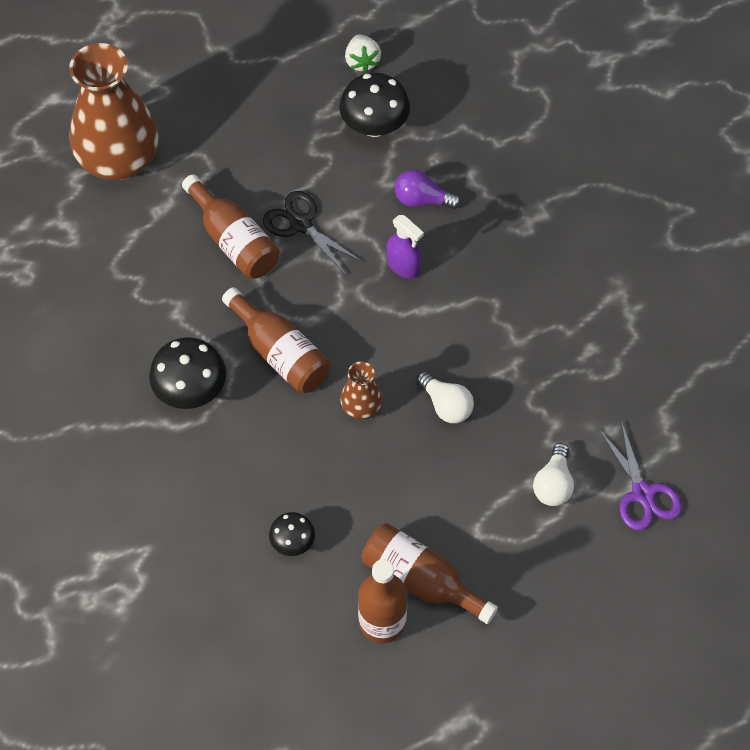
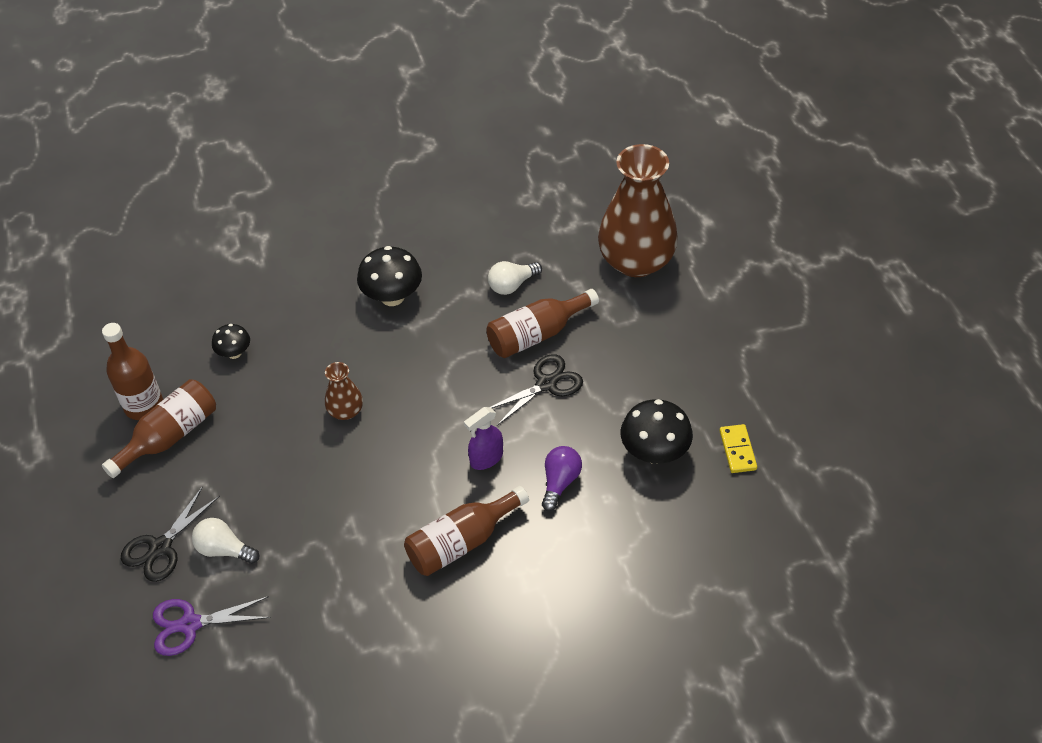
camera: 100 degrees right, 10 degrees down
brown bottle [222,287,330,393] -> brown bottle moved to [404,486,529,576]
white strawberry [345,34,381,73] -> yellow domino [719,424,757,473]
white light bulb [416,371,474,423] -> white light bulb moved to [488,261,542,295]
none -> black scissors [121,486,220,582]

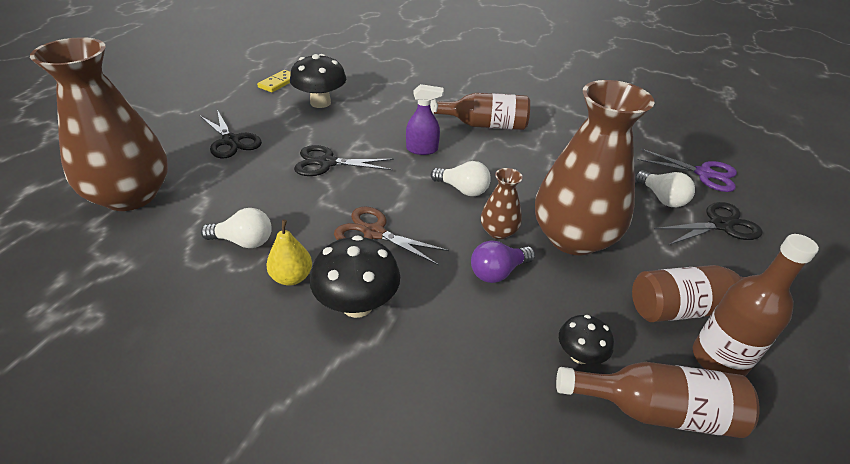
camera: 145 degrees left, 10 degrees down
brown bottle [486,289,599,358] -> brown bottle moved to [556,362,760,438]
purple light bulb [542,446,582,511] -> purple light bulb moved to [471,240,535,283]
none -> black scissors [199,110,262,158]
none -> yellow pear [266,219,312,286]
none -> brown scissors [334,206,449,266]
none -> white light bulb [431,161,491,196]
none -> brown vase [535,80,654,255]

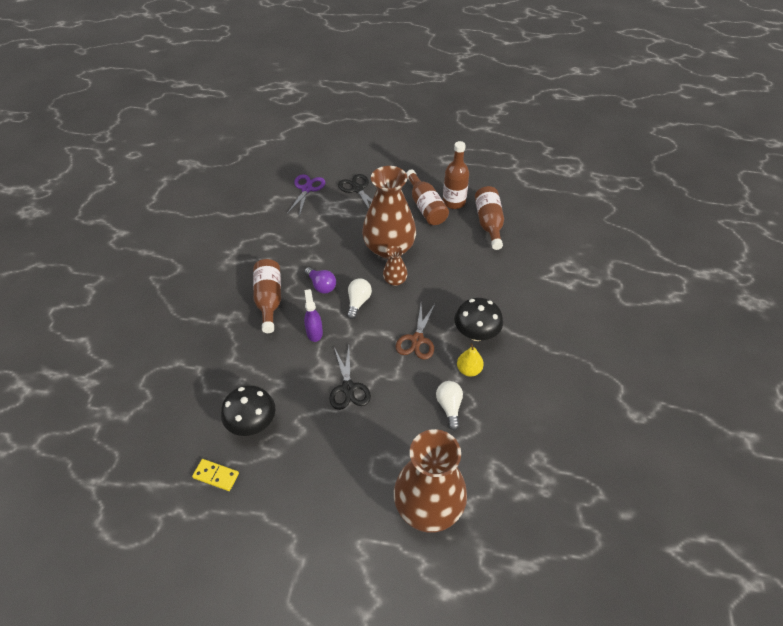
camera: 100 degrees left, 10 degrees up
black scissors [199,110,262,158] -> none
purple light bulb [471,240,535,283] -> purple light bulb moved to [304,267,336,294]
black mushroom [559,315,614,364] -> none
white light bulb [635,170,695,207] -> none

